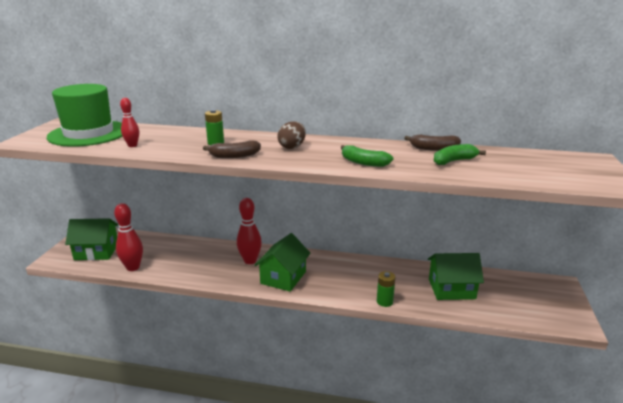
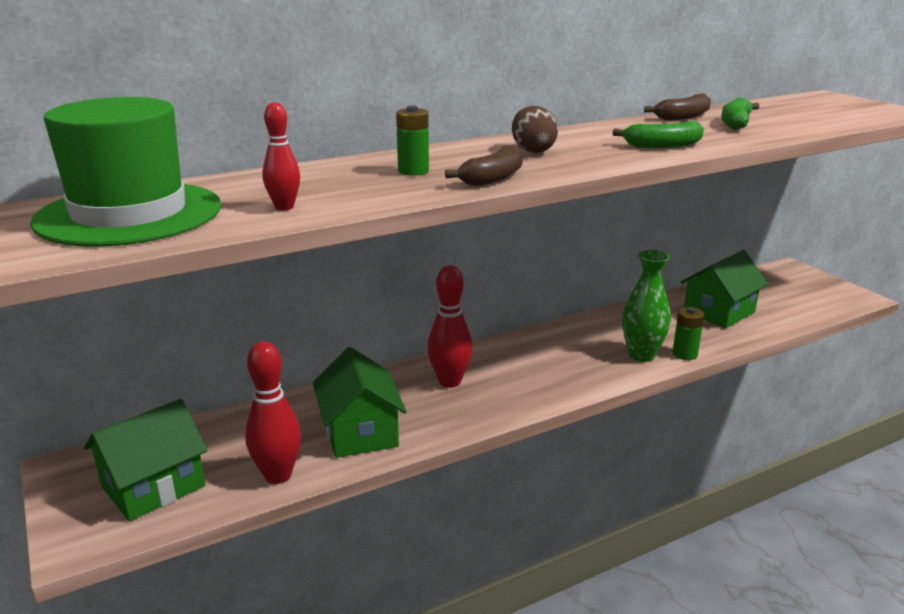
camera: 40 degrees left, 0 degrees up
green house [254,233,311,292] -> green house moved to [313,347,407,458]
none -> green vase [622,250,671,362]

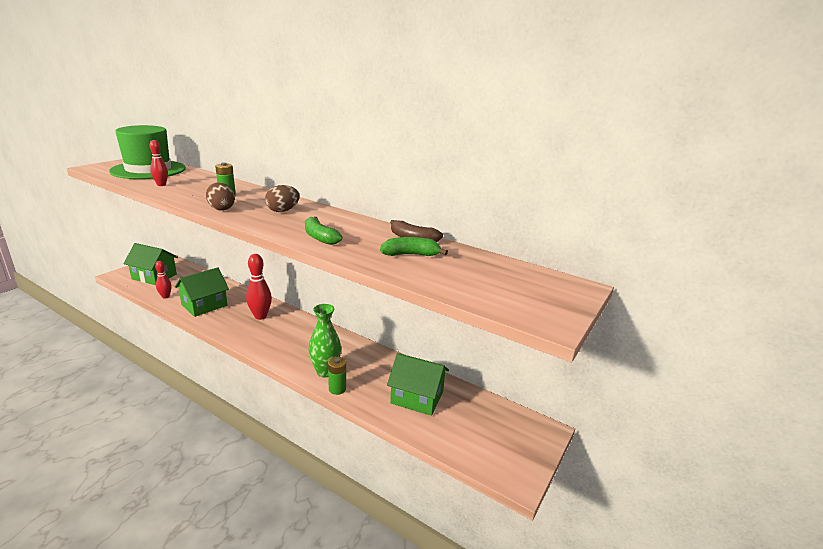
camera: 60 degrees right, 0 degrees up
red bowling pin [245,341,301,484] -> red bowling pin [155,261,172,299], size x0.61
brown banana [445,144,523,186] -> brown egg [206,182,235,211]

